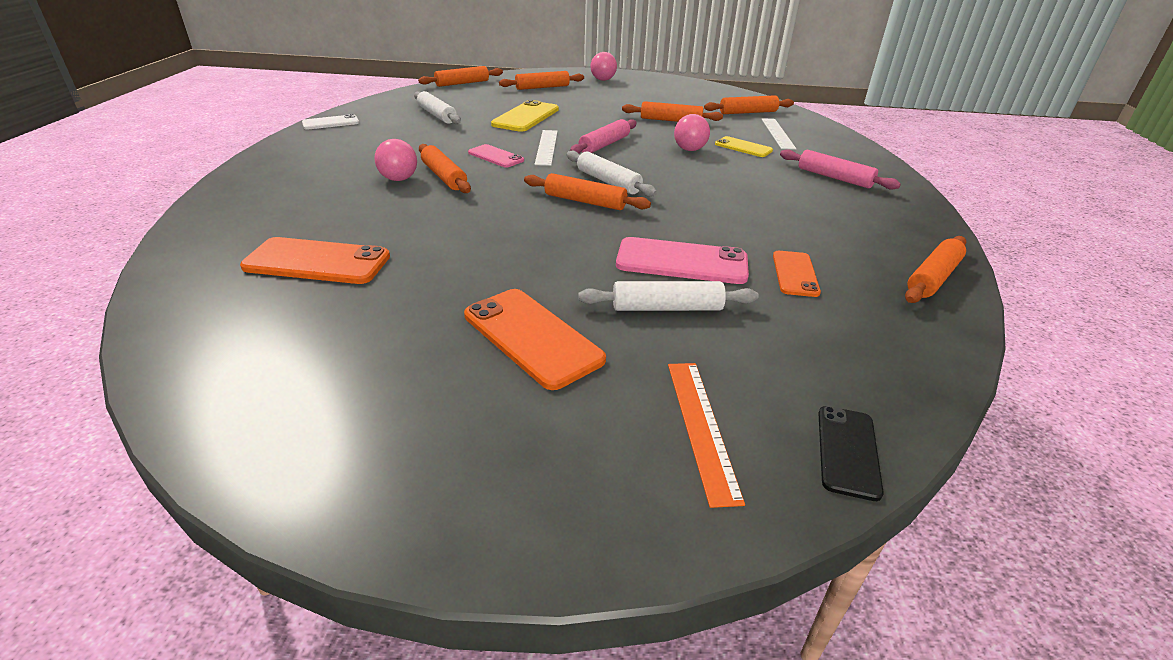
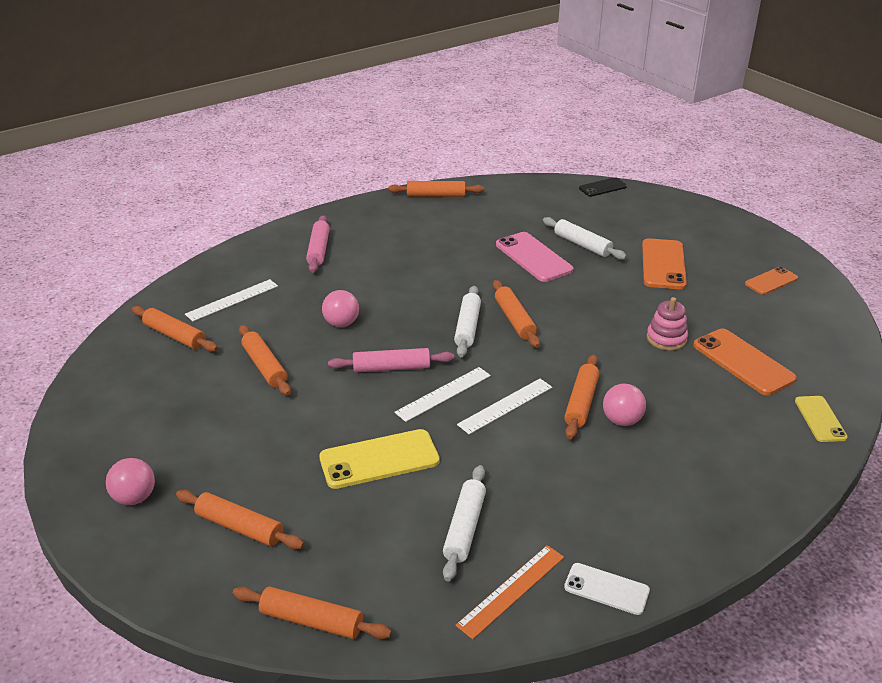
camera: 130 degrees left, 0 degrees up
pink phone [468,144,524,168] -> white ruler [457,379,552,434]
orange ruler [668,363,745,508] -> orange ruler moved to [455,545,564,639]
yellow phone [715,136,773,157] -> yellow phone moved to [795,396,848,442]
orange phone [773,251,821,297] -> orange phone moved to [745,267,798,295]
none -> pink stacking toy [647,297,688,351]

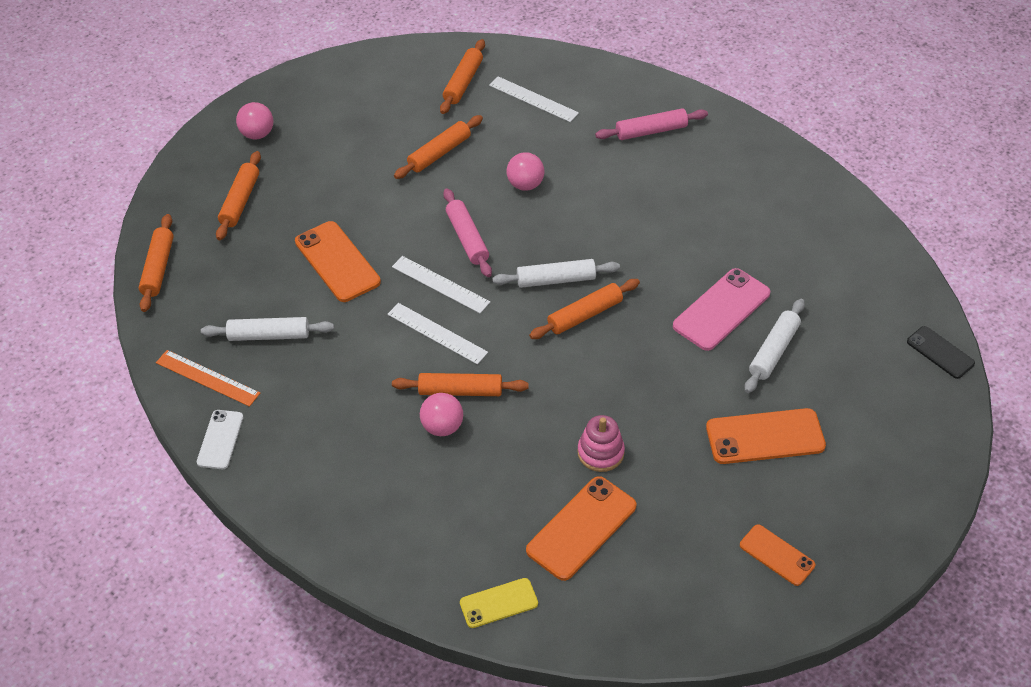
camera: 75 degrees right, 15 degrees up
yellow phone [319,429,440,489] -> orange phone [295,221,381,302]
orange rolling pin [388,181,484,197] -> none

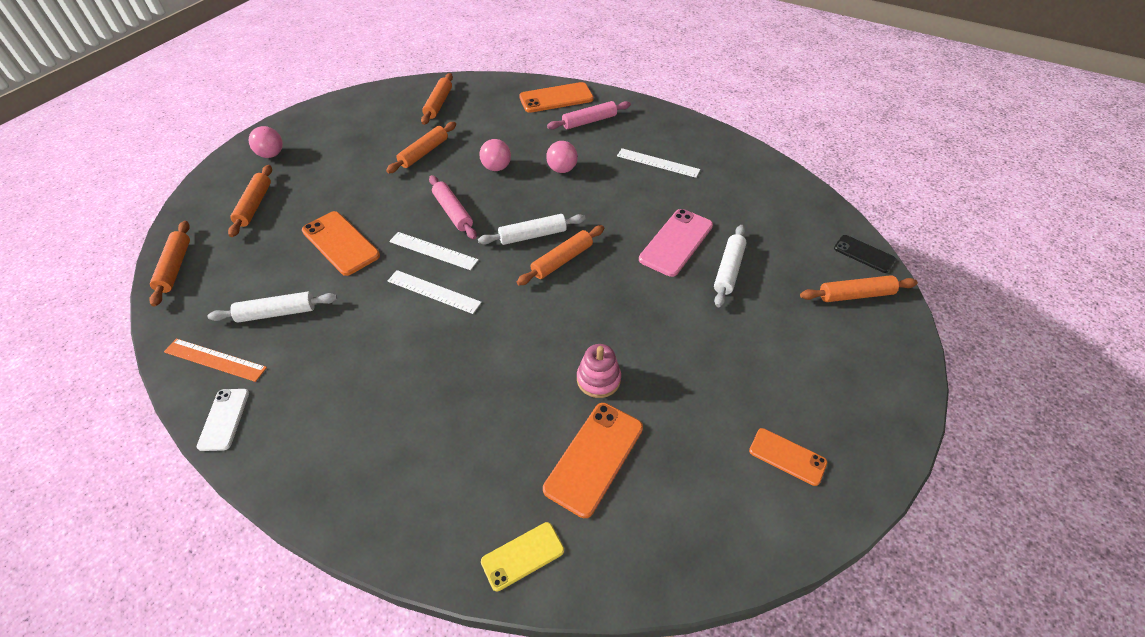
camera: 10 degrees left, 0 degrees up
orange rolling pin [392,373,529,396] -> orange rolling pin moved to [800,275,918,302]
pink ball [420,393,463,436] -> pink ball moved to [546,141,578,173]
white ruler [489,76,579,122] -> white ruler moved to [617,148,701,178]
orange phone [706,408,826,464] -> orange phone moved to [519,82,594,113]

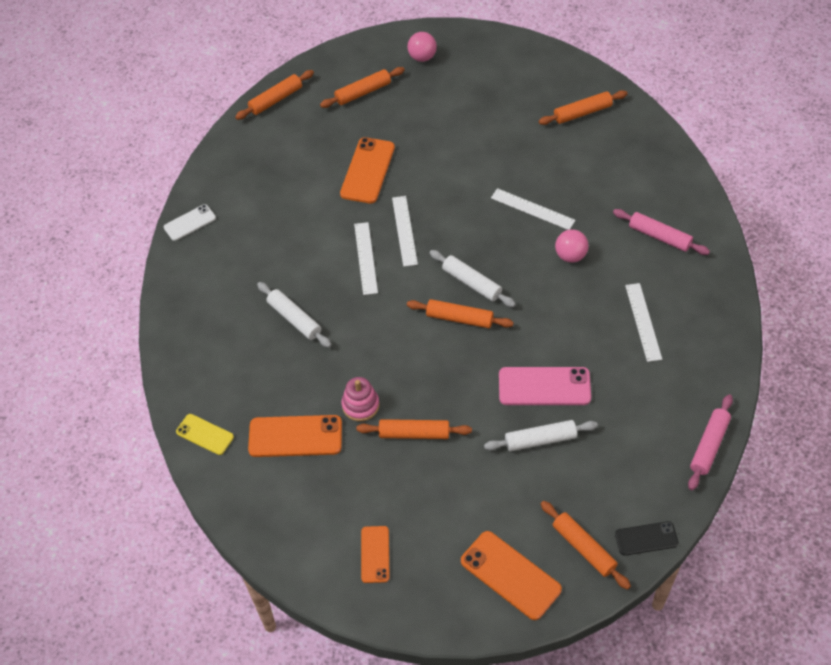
camera: 60 degrees right, 5 degrees up
orange ruler [164,338,267,382] -> none
white rolling pin [207,292,337,323] -> white rolling pin moved to [257,282,332,348]
orange rolling pin [386,122,456,173] -> orange rolling pin moved to [356,419,472,439]
pink rolling pin [429,175,477,239] -> pink rolling pin moved to [688,394,733,490]
pink ball [479,139,511,171] -> white ruler [491,188,575,230]
orange phone [519,82,594,113] -> orange phone moved to [461,531,562,620]
black phone [834,235,896,273] -> black phone turned 75 degrees clockwise [615,521,678,556]

